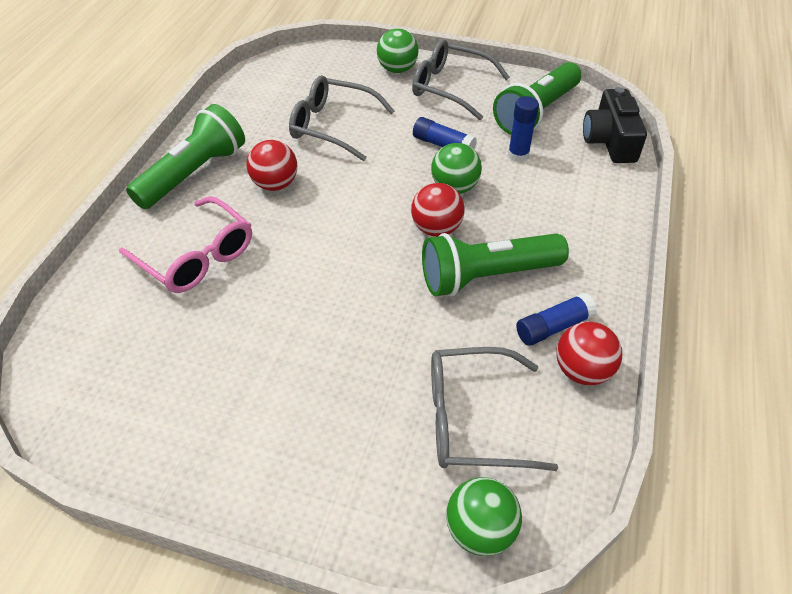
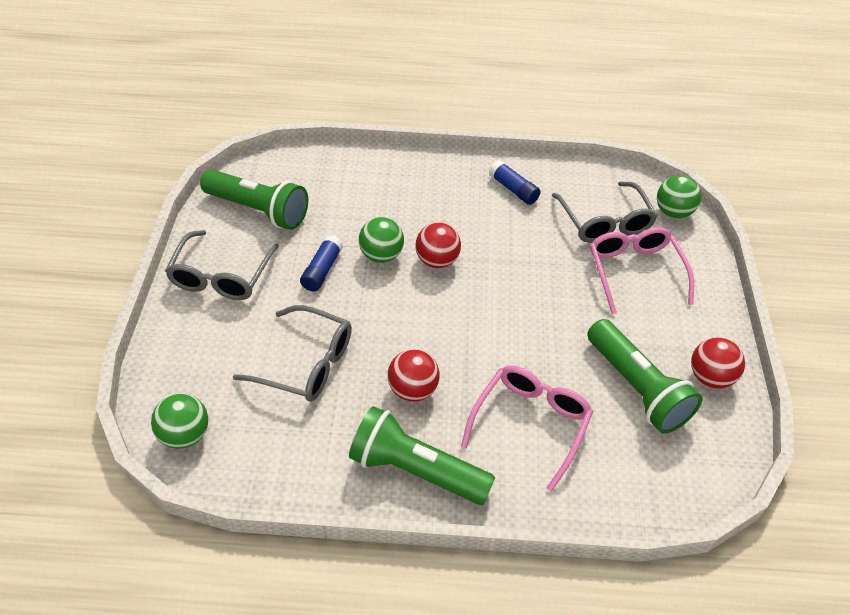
camera: 105 degrees left, 0 degrees up
grey glasses [289,75,395,161] -> grey glasses turned 75 degrees counterclockwise [233,305,352,402]
green ball [377,28,419,73] -> green ball moved to [151,393,208,449]
green flashlight [422,233,569,297] -> green flashlight moved to [587,319,703,434]
blue glue stick [508,96,539,162] -> none
red ball [556,321,622,385] -> red ball moved to [691,338,745,389]
black camera [583,87,647,163] -> none
none -> pink glasses [590,227,694,314]

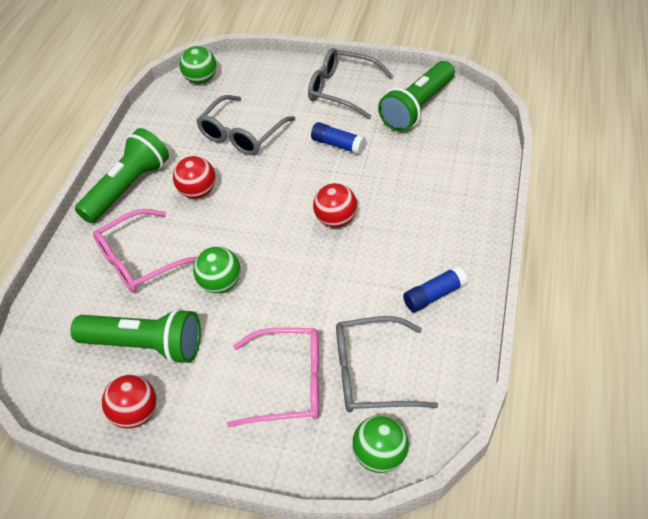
camera: 105 degrees right, 0 degrees up
green ball [359,217,404,263] -> green ball moved to [193,246,241,293]
pink glasses [461,366,593,492] -> pink glasses turned 105 degrees clockwise [93,209,198,292]
green flashlight [587,319,703,434] -> green flashlight turned 150 degrees counterclockwise [71,308,201,364]

